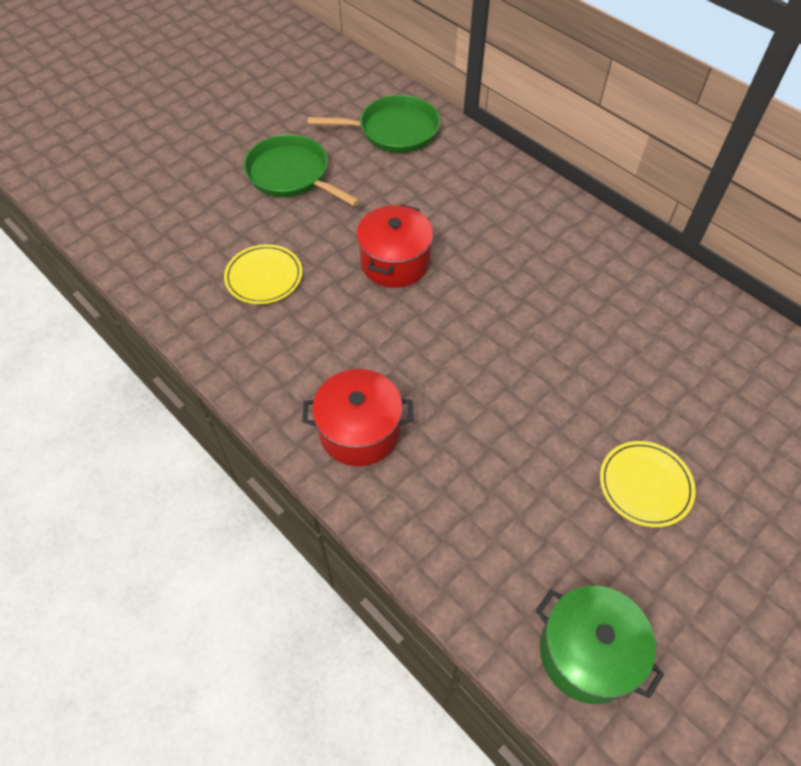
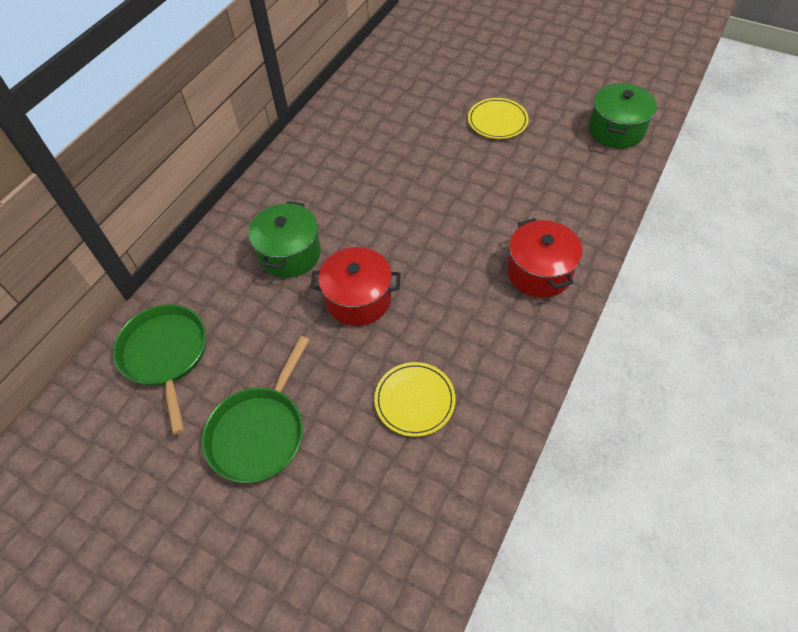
camera: 105 degrees left, 0 degrees up
none -> green pot [248,201,321,278]

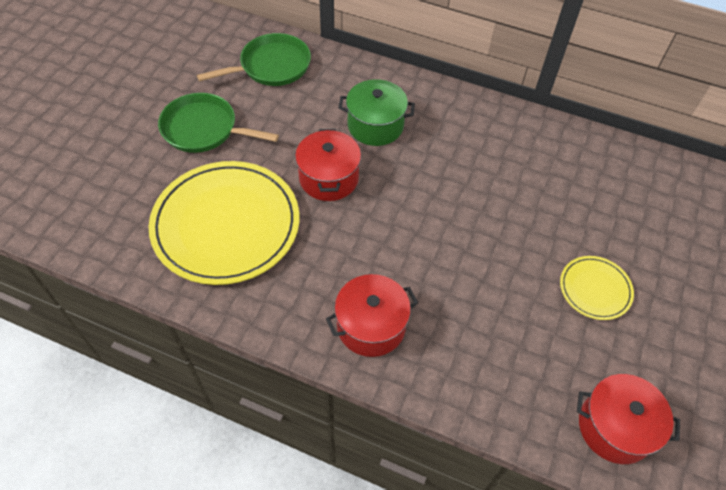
camera: 80 degrees right, 0 degrees up
yellow plate [374,362,456,437] -> yellow plate [149,161,299,285], size x2.13
green pot [589,83,657,149] -> red pot [577,374,680,464]

